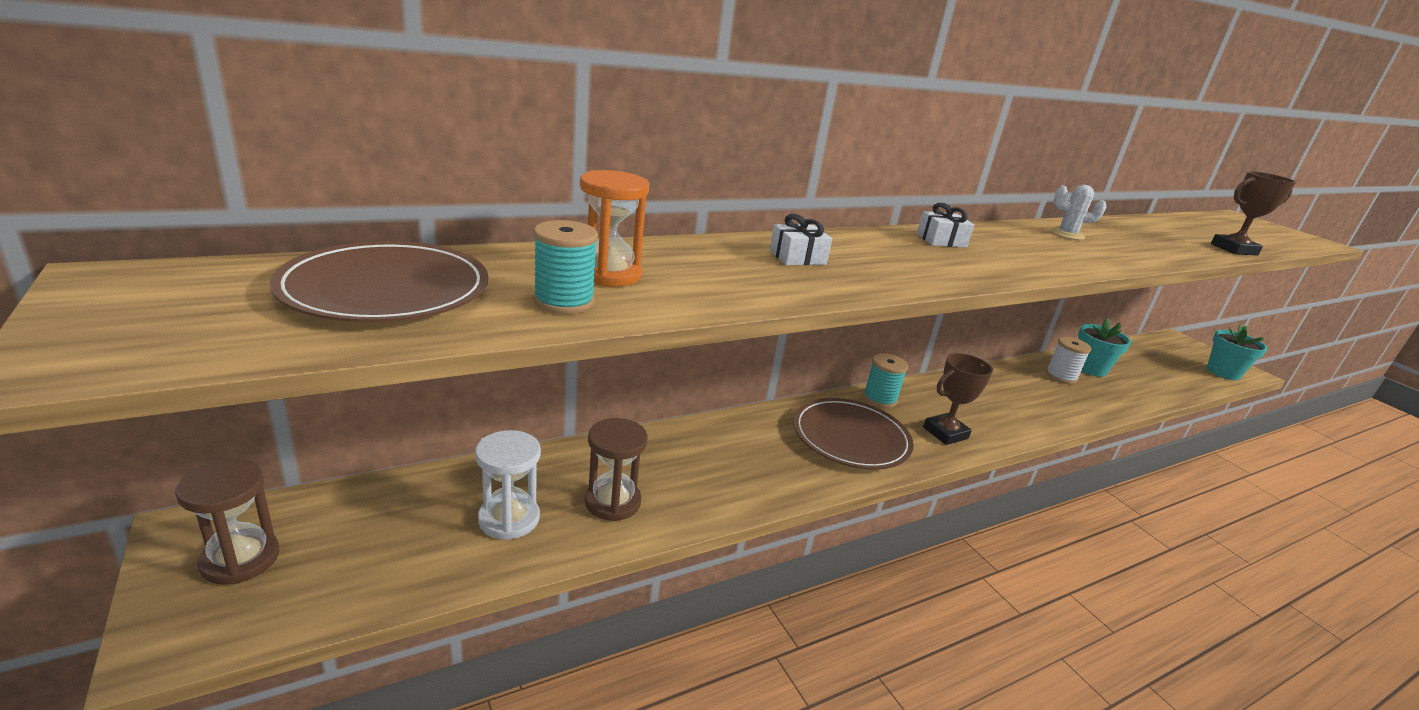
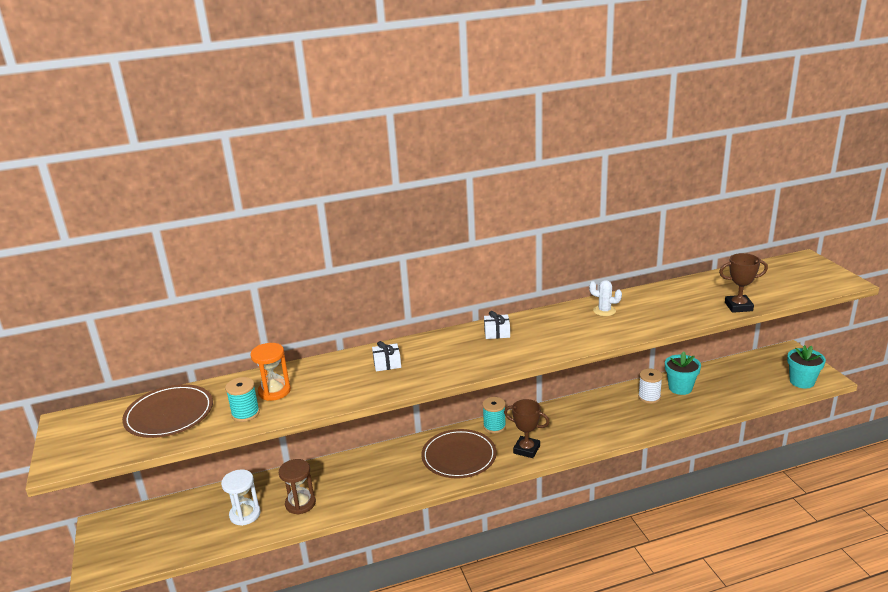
camera: 15 degrees right, 0 degrees up
brown hourglass [175,459,279,585] -> none
brown trophy [923,353,993,445] -> brown trophy turned 45 degrees clockwise [504,399,550,458]

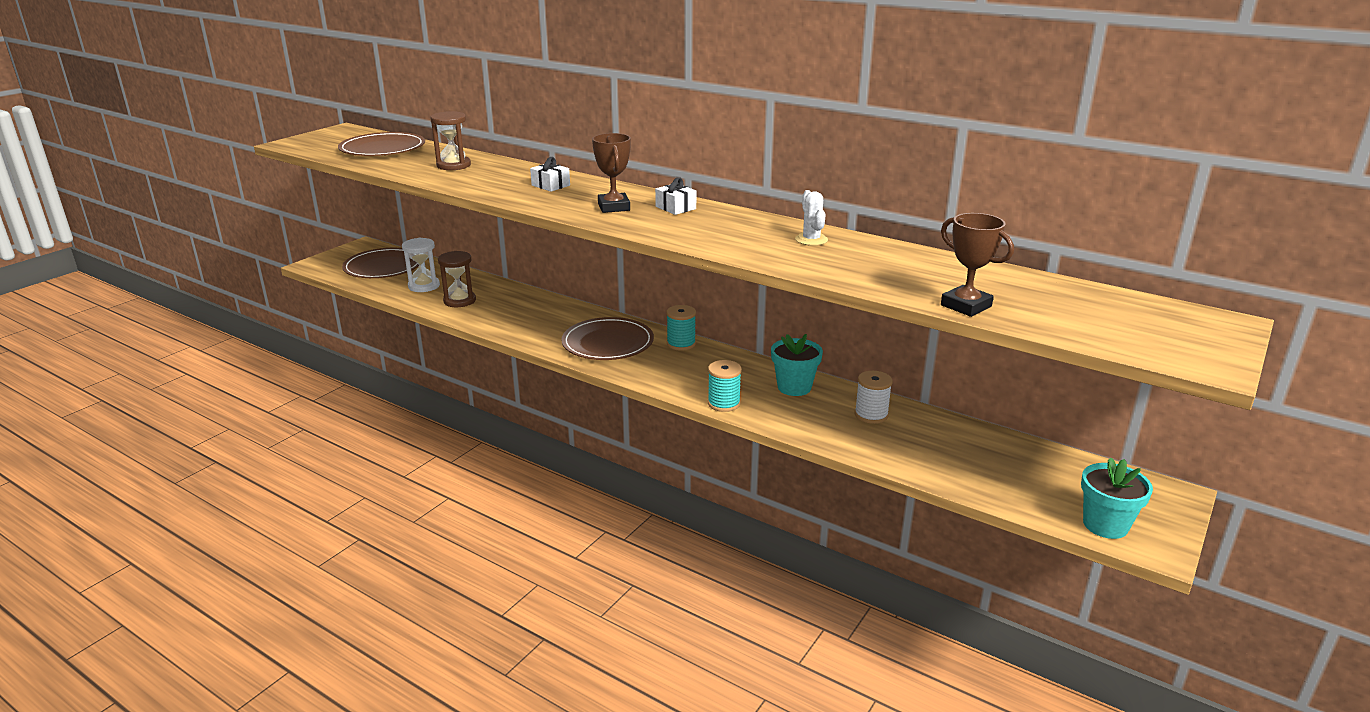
camera: 50 degrees right, 0 degrees up
turquoise spool [225,377,260,422] -> turquoise spool moved to [708,360,742,412]
orange hourglass [250,343,291,401] -> brown hourglass [430,111,471,170]
brown trophy [504,399,550,458] -> brown trophy moved to [592,133,631,213]
turquoise flower pot [665,351,701,395] -> turquoise flower pot moved to [771,334,823,396]
none -> brown plate [342,248,419,278]

